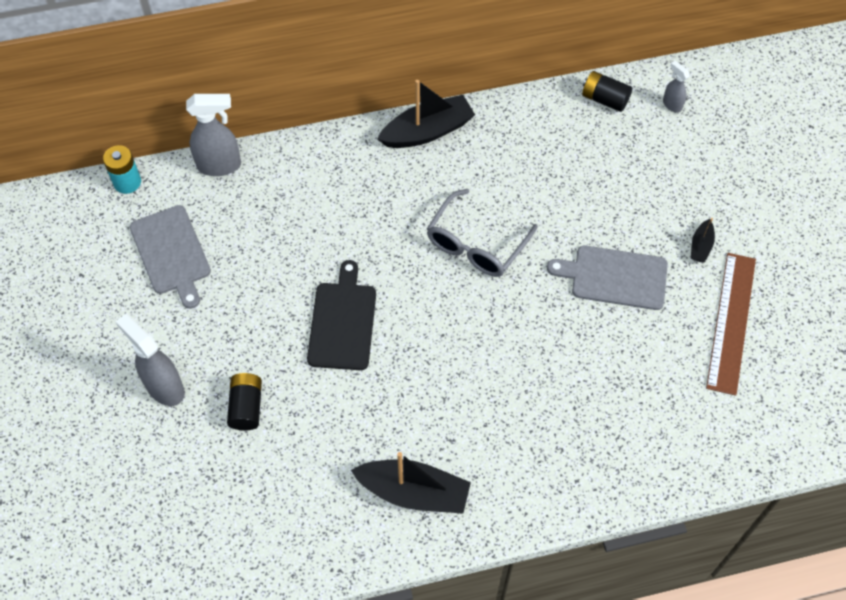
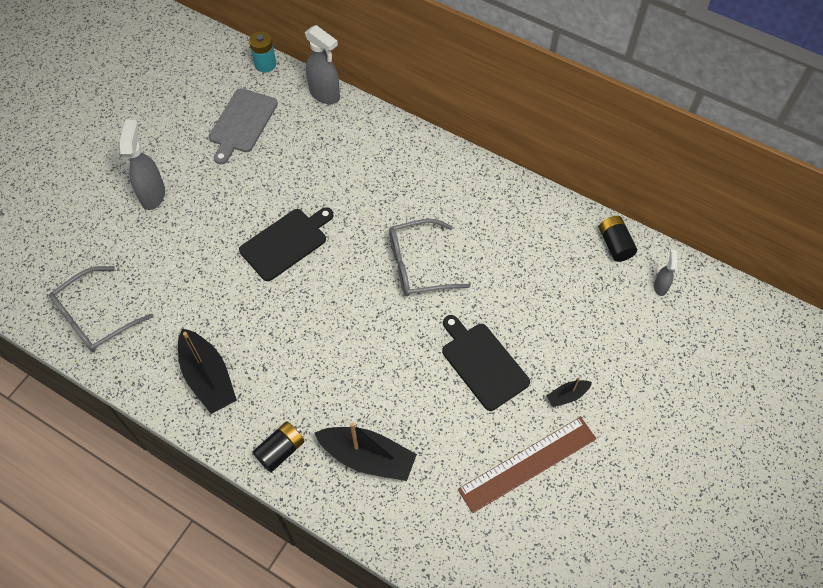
camera: 45 degrees right, 0 degrees up
black battery [227,373,262,431] -> black battery moved to [253,421,305,472]
black boat [377,80,475,148] -> black boat moved to [315,422,417,481]
grey cutting board [547,246,668,310] -> black cutting board [442,315,530,411]
none -> grey glasses [49,266,154,352]

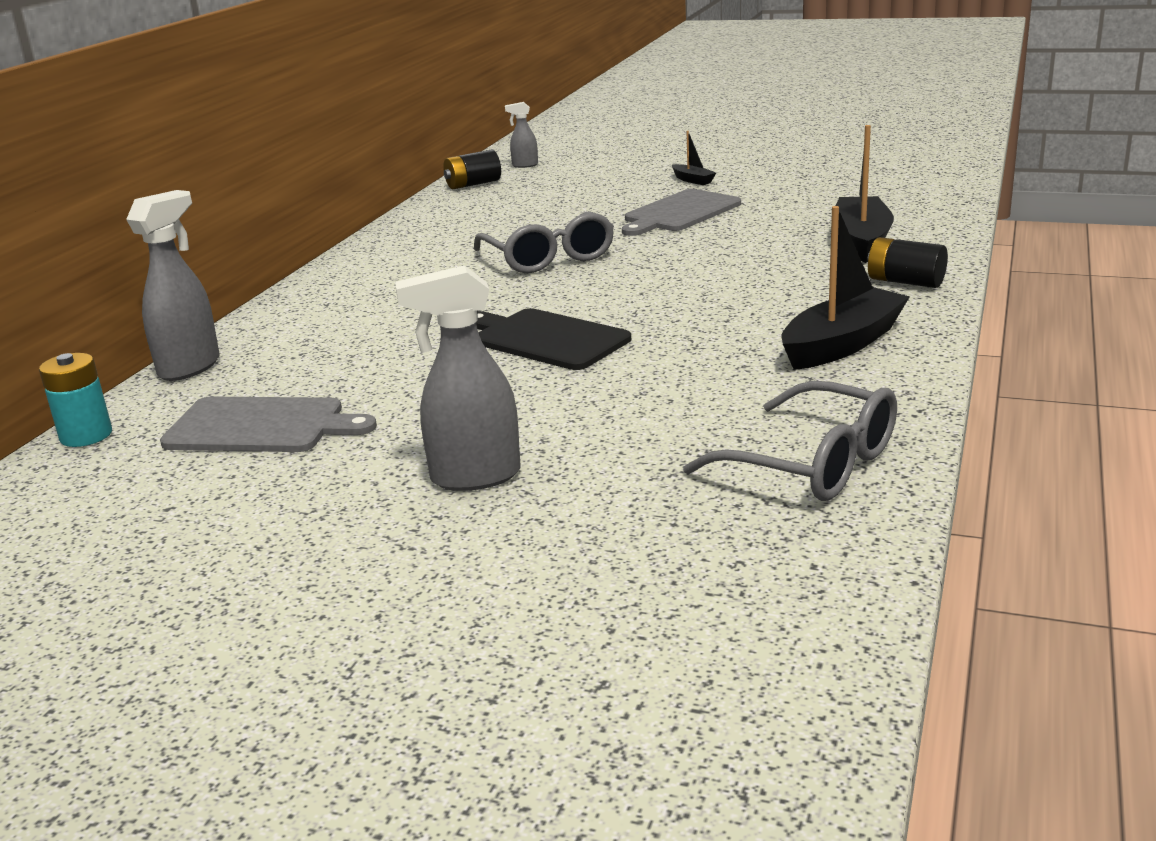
camera: 100 degrees left, 35 degrees down
black cutting board [442,315,530,411] -> grey cutting board [622,189,741,236]
brown ruler [458,417,596,513] -> none

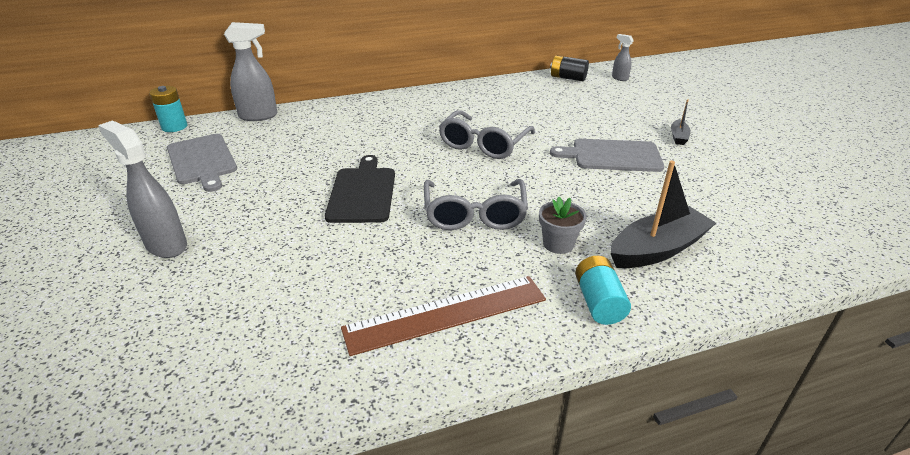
camera: 50 degrees right, 10 degrees up
grey glasses [683,381,897,501] -> grey glasses moved to [424,179,528,230]
black boat [781,206,910,370] -> brown ruler [341,276,546,356]
black battery [867,237,948,288] -> turquoise battery [575,256,631,325]
none -> grey flower pot [539,197,587,254]

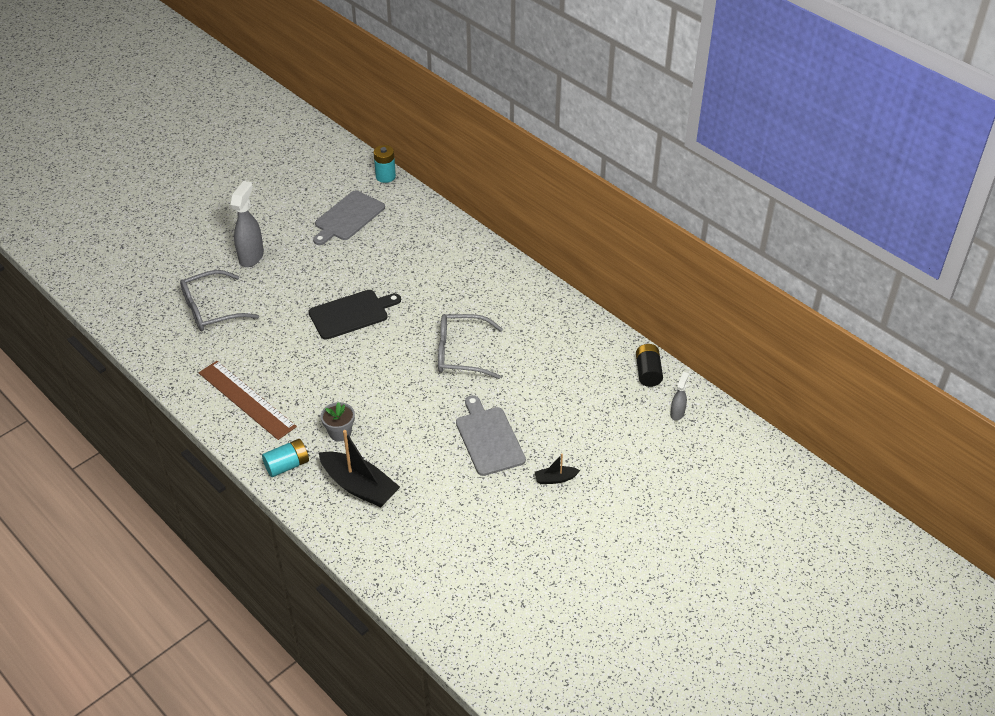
camera: 65 degrees right, 10 degrees up
grey spray bottle [224,22,278,121] -> none
grey glasses [424,179,528,230] -> grey glasses moved to [180,270,259,331]

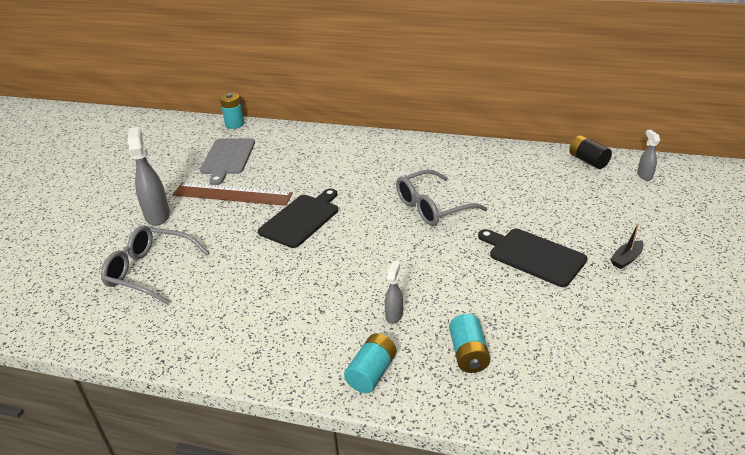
camera: 30 degrees left, 10 degrees down
grey glasses [180,270,259,331] -> grey glasses turned 75 degrees clockwise [101,225,209,304]
brown ruler [199,361,297,440] -> brown ruler moved to [172,183,293,206]
black boat [319,430,400,507] -> turquoise battery [449,314,490,373]
grey flower pot [321,402,355,441] -> grey spray bottle [385,261,403,324]
grey cutting board [456,395,526,476] -> black cutting board [478,229,587,287]

